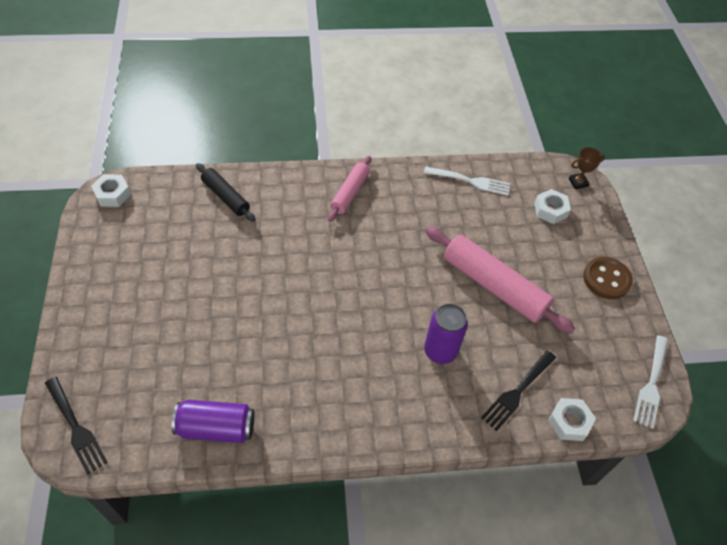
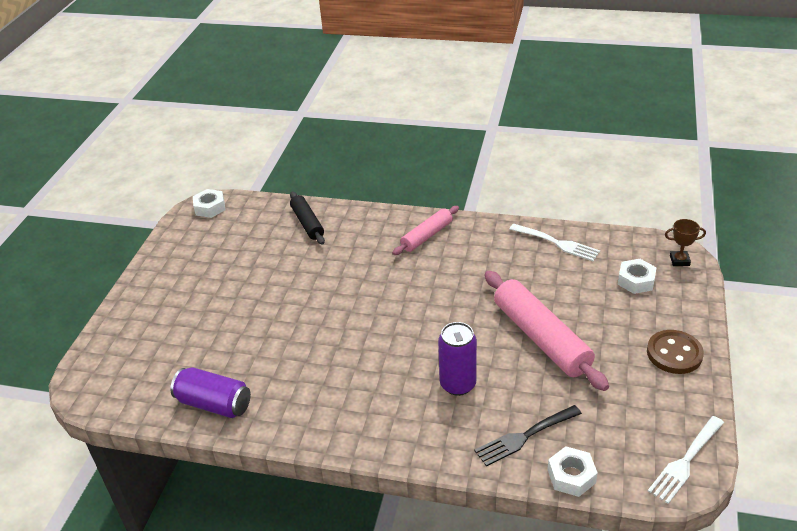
camera: 25 degrees right, 15 degrees down
black fork [45,377,108,475] -> none

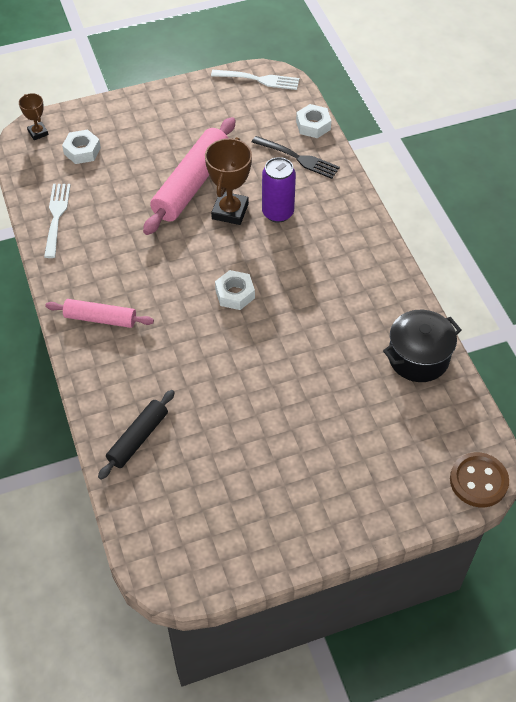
camera: 125 degrees left, 15 degrees up
purple can [170,367,251,418] -> black pot [383,310,461,382]
white nut [193,189,225,218] -> white nut moved to [215,270,255,310]
brown button [647,330,704,374] -> brown button moved to [450,452,509,507]
none -> brown trophy [205,137,252,225]

